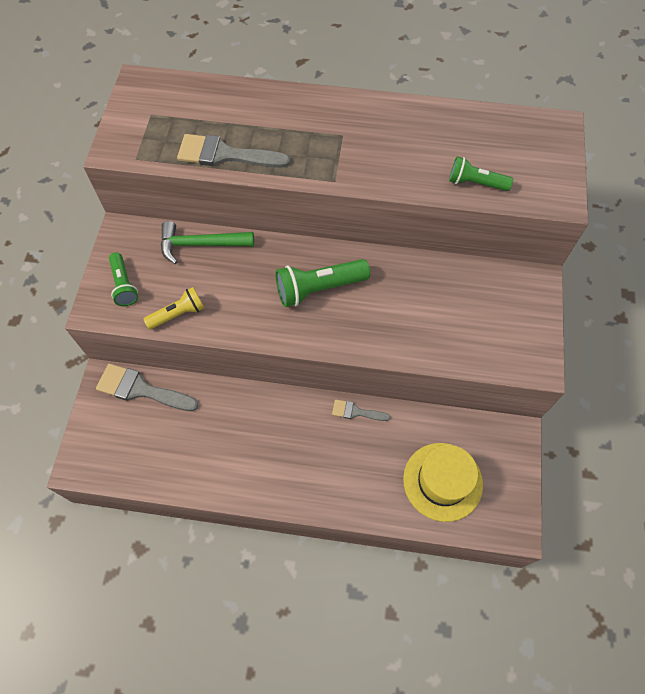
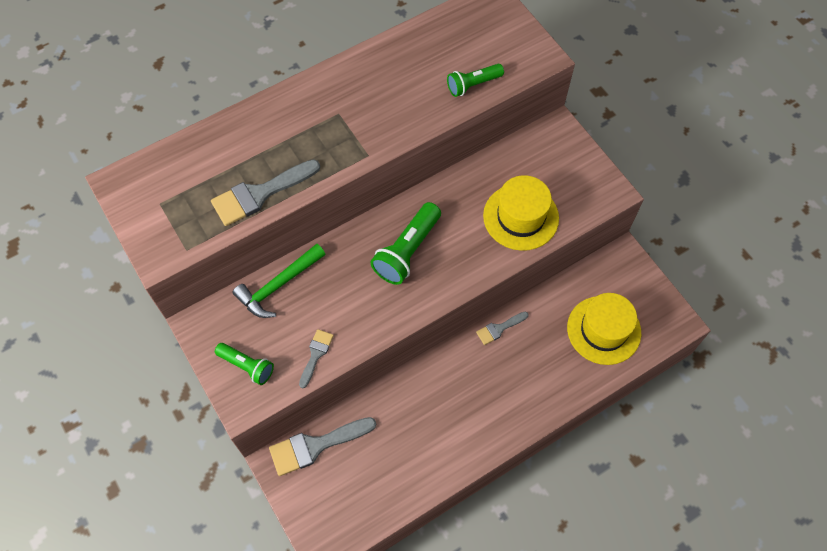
camera: 40 degrees left, 0 degrees up
yellow flashlight [144,287,204,330] -> grey brush [299,329,334,388]
none -> yellow hat [483,175,559,251]

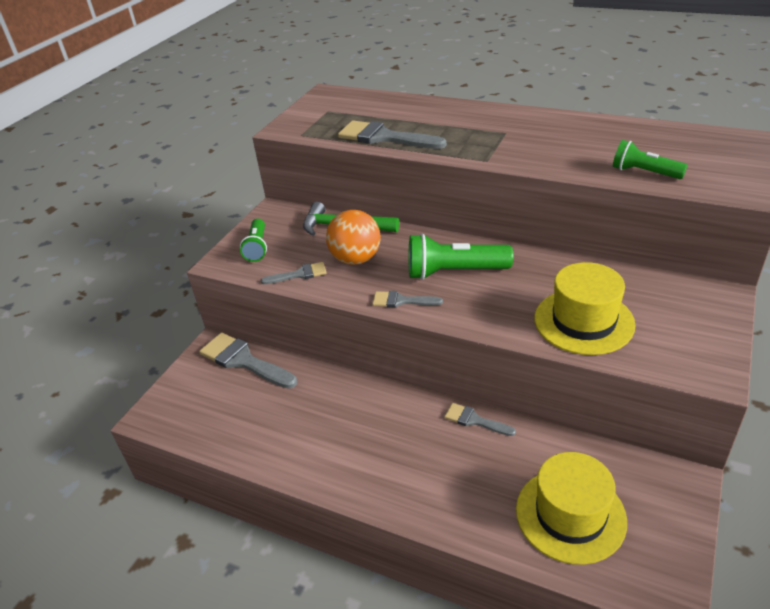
camera: 60 degrees right, 25 degrees down
none -> orange ball [326,210,381,265]
none -> grey brush [372,291,443,307]

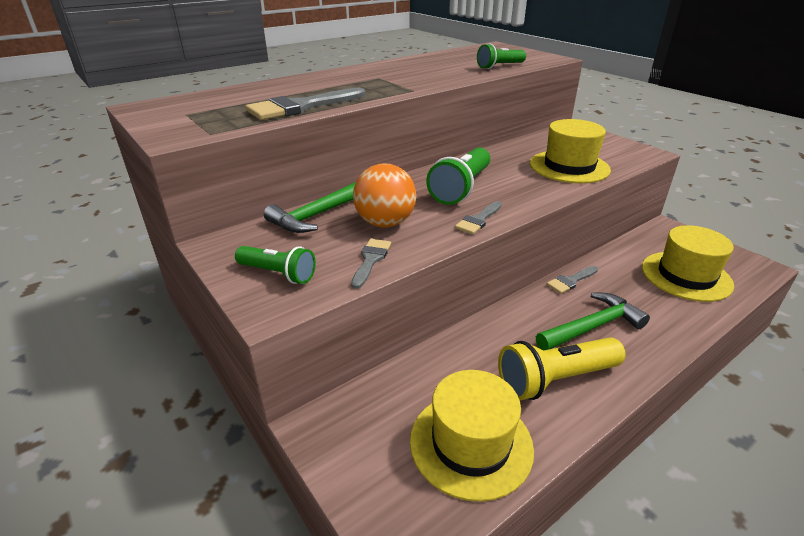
camera: 65 degrees left, 5 degrees down
grey brush [199,333,297,389] -> none
none -> yellow hat [410,370,534,502]
none -> yellow flashlight [498,337,626,401]
none -> green hammer [536,292,650,350]

